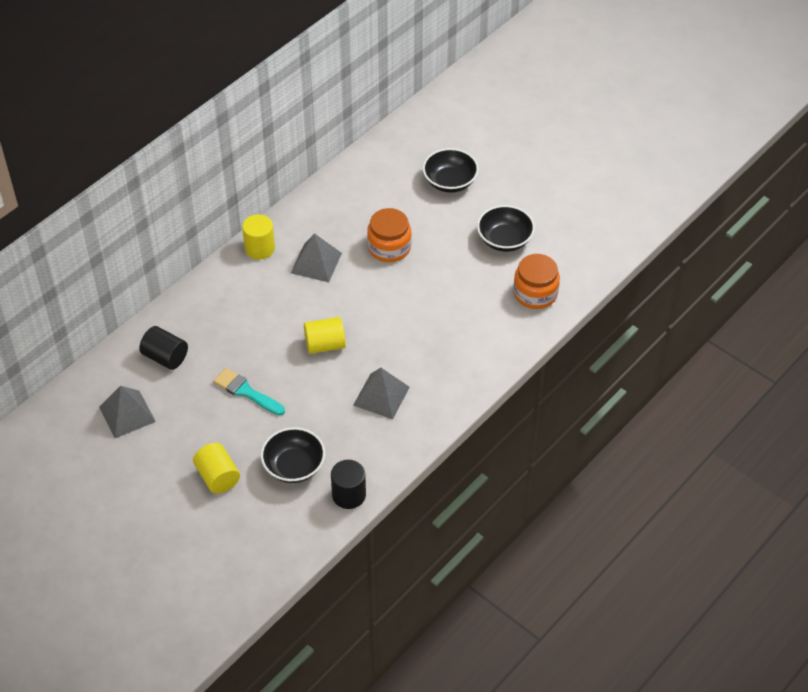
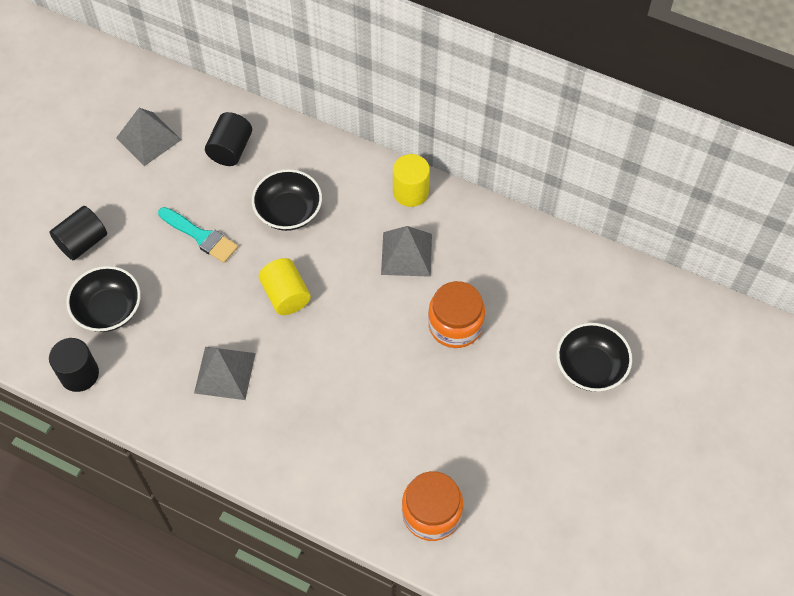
camera: 75 degrees right, 10 degrees up
yellow cylinder [193,443,240,494] -> black cylinder [49,206,107,260]
turquoise brush [213,368,285,416] -> turquoise brush turned 105 degrees clockwise [158,207,238,263]
black bowl [477,205,535,252] -> black bowl moved to [252,169,322,231]

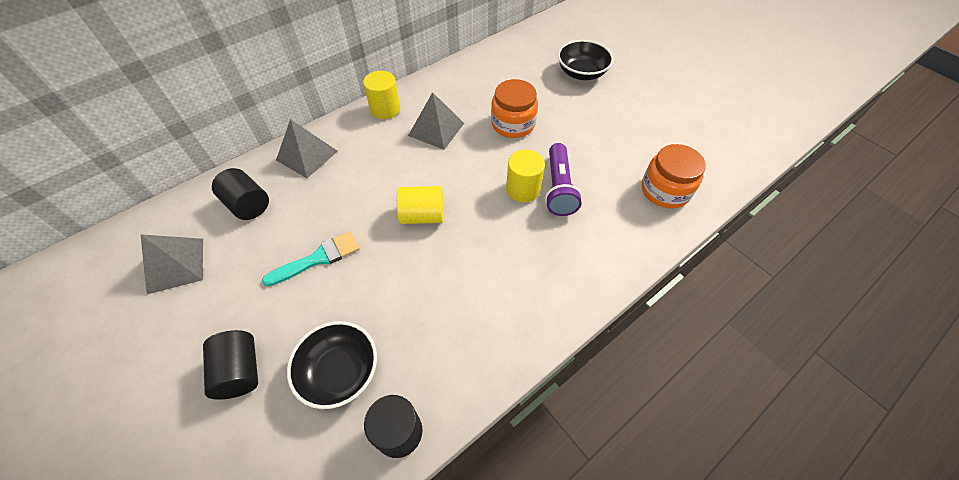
camera: 65 degrees left, 5 degrees down
grey pyramid [194,347,256,400] -> grey pyramid moved to [276,119,338,178]
black bowl [252,169,322,231] -> none
none -> yellow cylinder [506,149,545,203]
none -> purple flashlight [545,143,582,216]

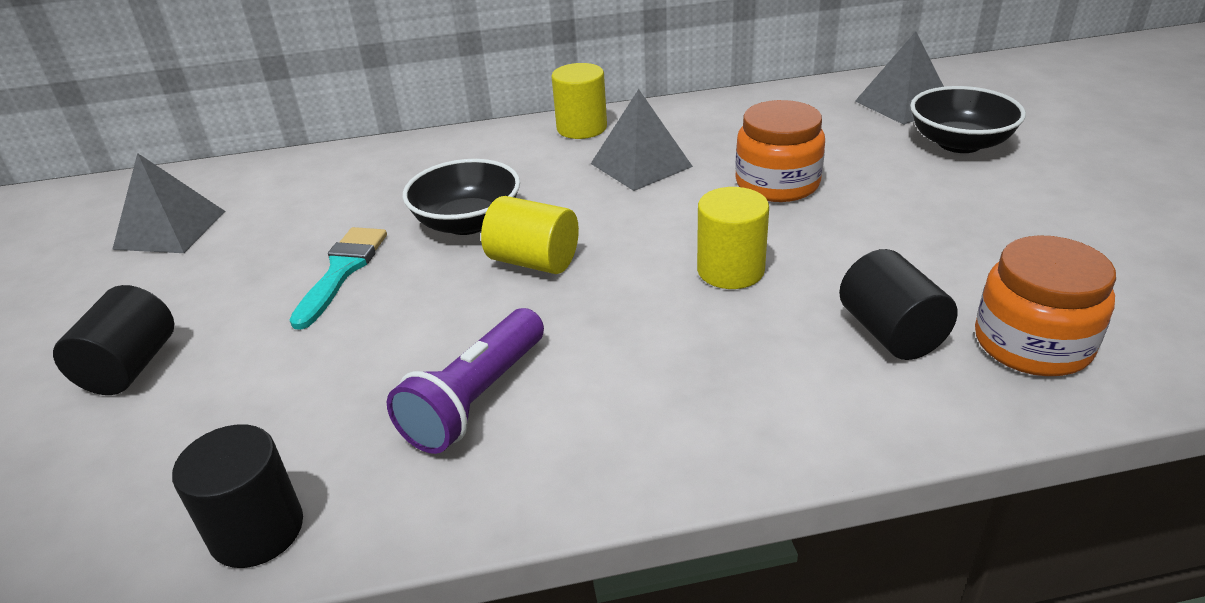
camera: 30 degrees right, 20 degrees down
black cylinder [212,168,269,220] -> black cylinder moved to [839,249,958,360]
turquoise brush [262,231,360,286] -> turquoise brush turned 75 degrees counterclockwise [289,227,387,330]
grey pyramid [276,119,338,178] -> grey pyramid moved to [855,31,944,125]
black bowl [287,321,377,409] -> black bowl moved to [403,159,520,235]
purple flashlight [545,143,582,216] -> purple flashlight moved to [387,308,544,454]

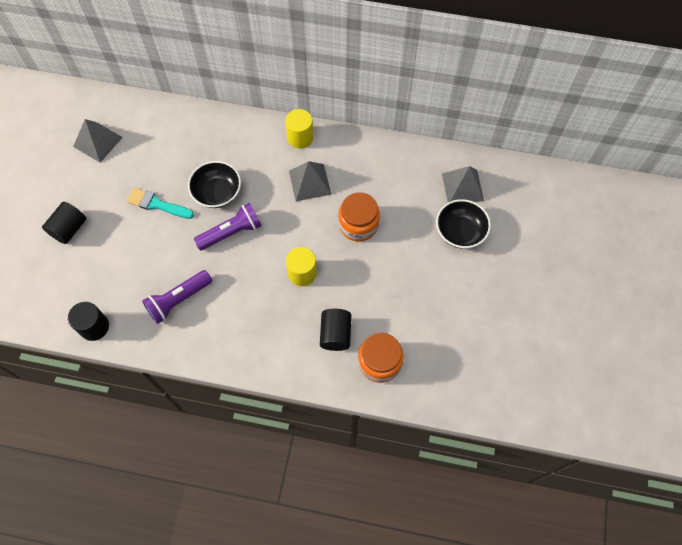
camera: 20 degrees right, 30 degrees up
turquoise brush [289,227,387,330] -> turquoise brush turned 105 degrees counterclockwise [127,188,194,219]
yellow cylinder [481,196,579,274] -> purple flashlight [194,203,262,250]

